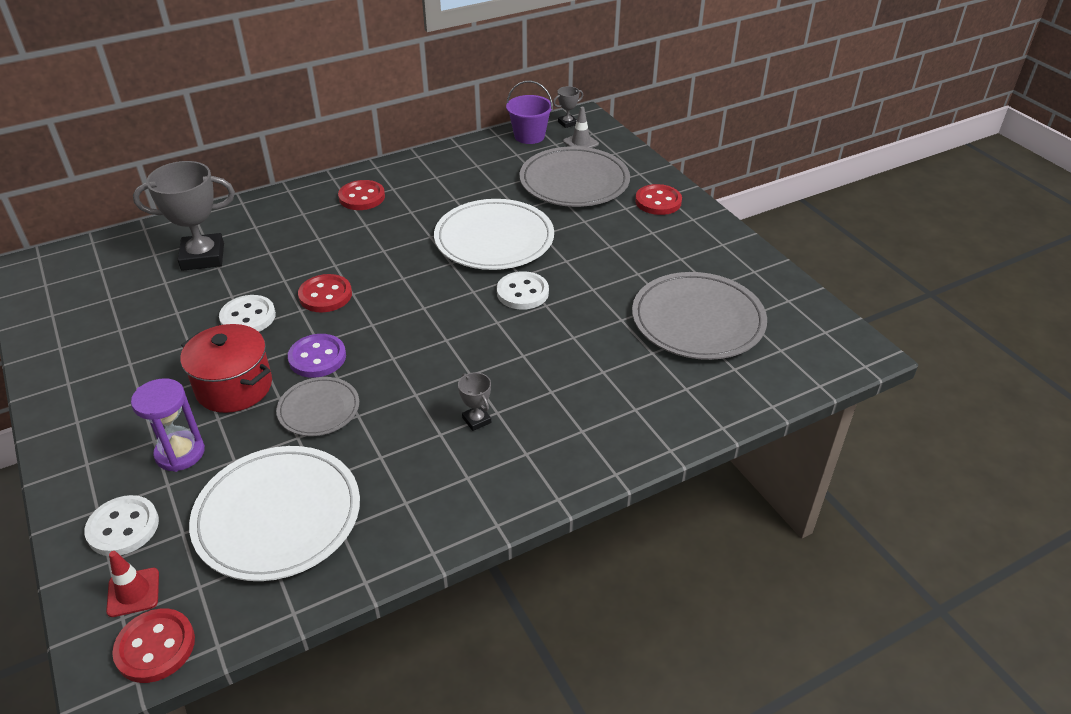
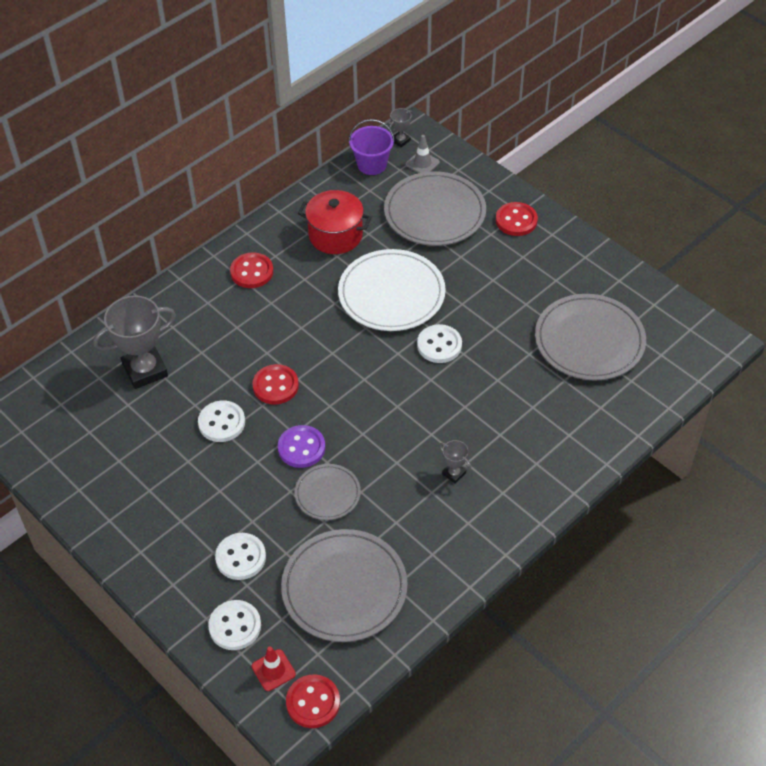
camera: 15 degrees left, 10 degrees up
purple hourglass [131,378,205,472] -> white button [215,533,266,580]
red pot [180,324,272,413] -> red pot moved to [298,190,372,254]
white plate [189,446,360,581] -> grey plate [281,529,408,642]

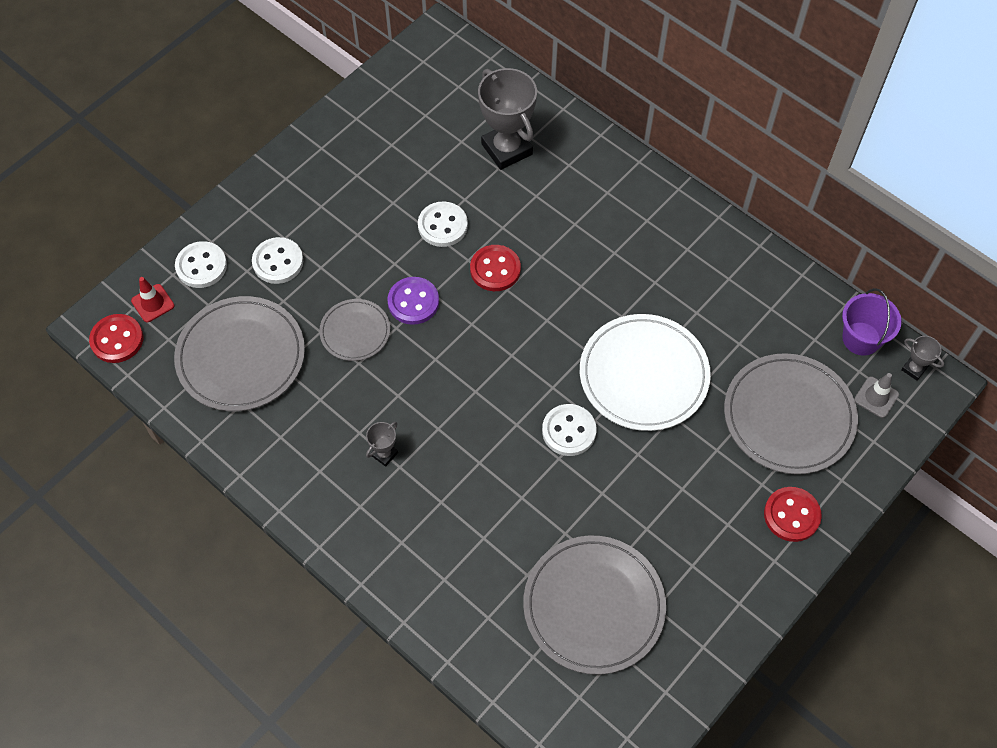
camera: 85 degrees right, 10 degrees up
red button [230,252,273,288] -> none
red pot [298,190,372,254] -> none

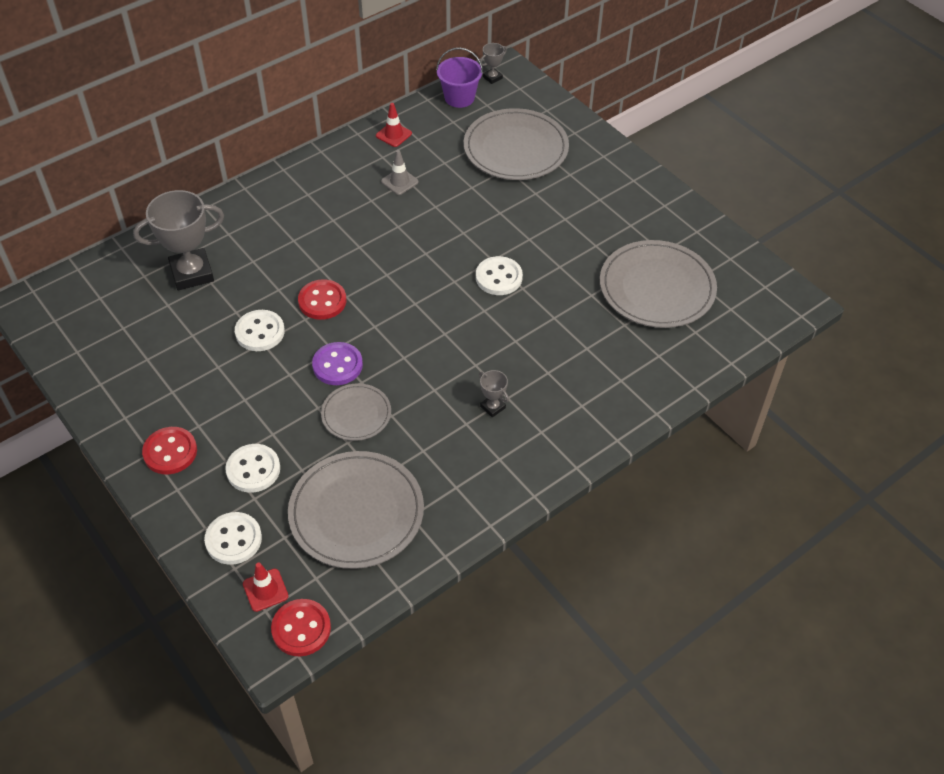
camera: 80 degrees left, 10 degrees down
white plate [580,314,711,431] -> none
red button [764,487,822,542] -> red button moved to [142,427,197,474]
grey traffic cone [854,373,899,418] -> grey traffic cone moved to [381,150,419,195]
none -> red traffic cone [376,103,412,147]

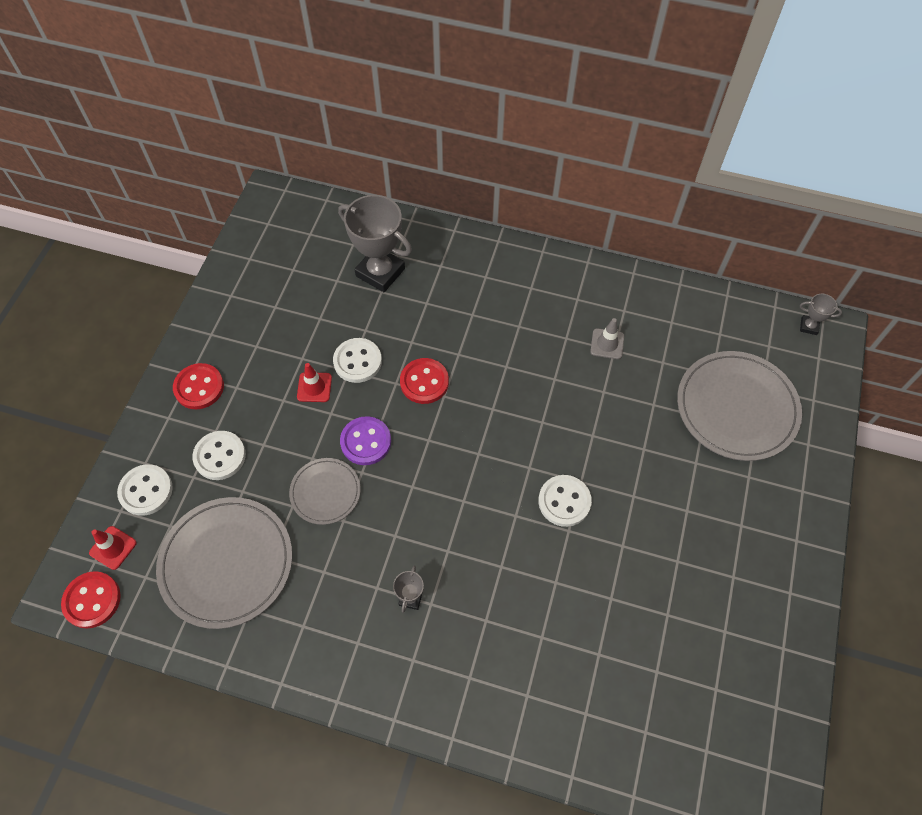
camera: 55 degrees right, 10 degrees up
red traffic cone [376,103,412,147] -> red traffic cone moved to [297,363,332,402]
purple bucket [436,47,483,108] -> none
grey plate [600,240,717,328] -> none

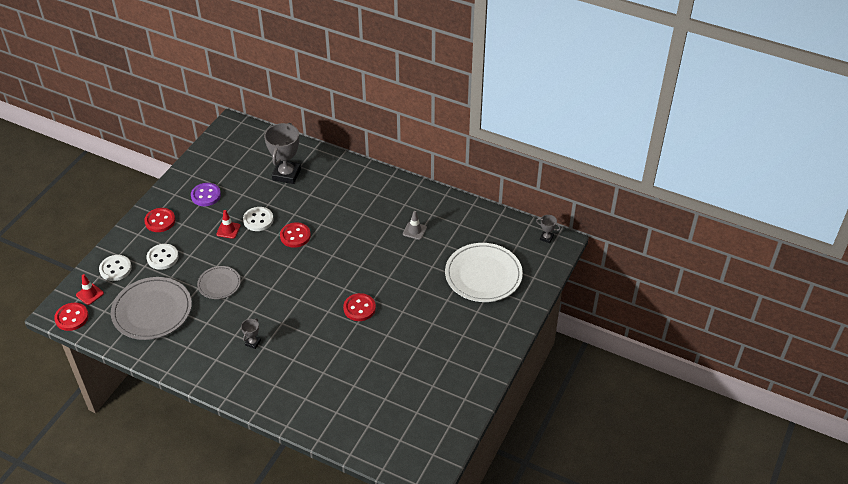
camera: 10 degrees right, 15 degrees down
grey trophy [338,195,412,292] -> grey trophy turned 60 degrees clockwise [264,123,301,184]
purple button [340,416,391,465] -> purple button moved to [191,183,221,206]
white button [538,475,592,527] -> red button [343,293,376,321]
grey plate [677,351,802,461] -> white plate [445,243,523,302]

